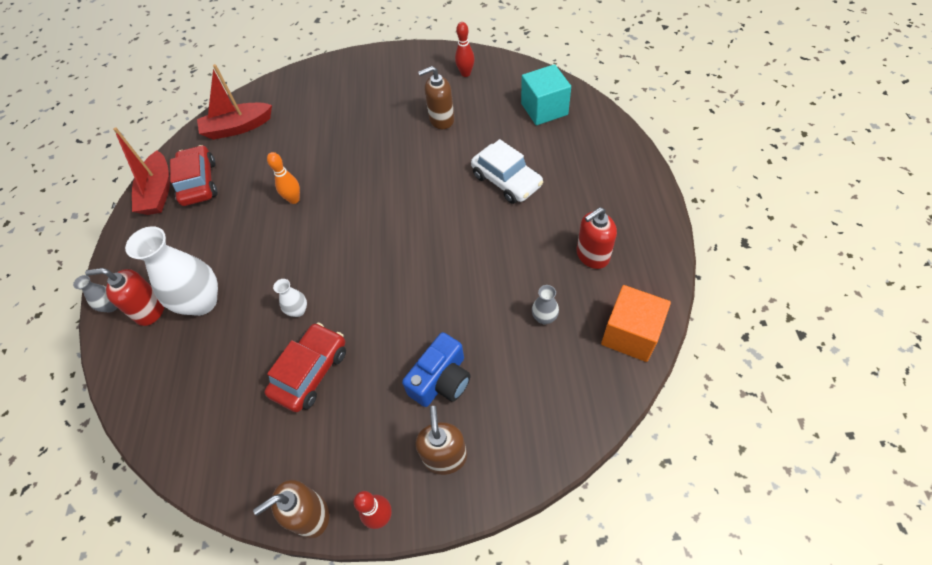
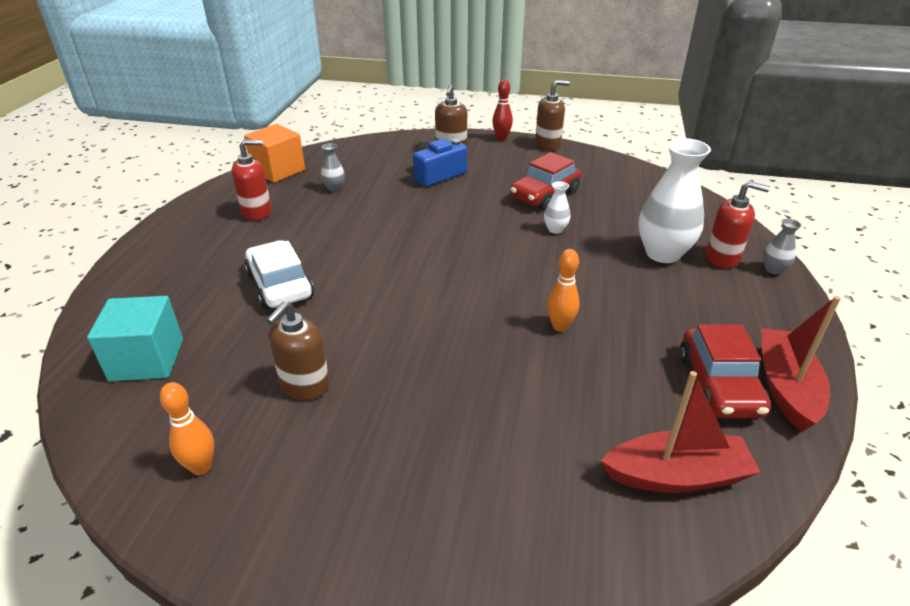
camera: 170 degrees left, 20 degrees down
brown soap dispenser [418,66,454,129] -> brown soap dispenser turned 120 degrees clockwise [266,301,330,400]
red bowling pin [455,22,475,77] -> orange bowling pin [160,382,214,475]

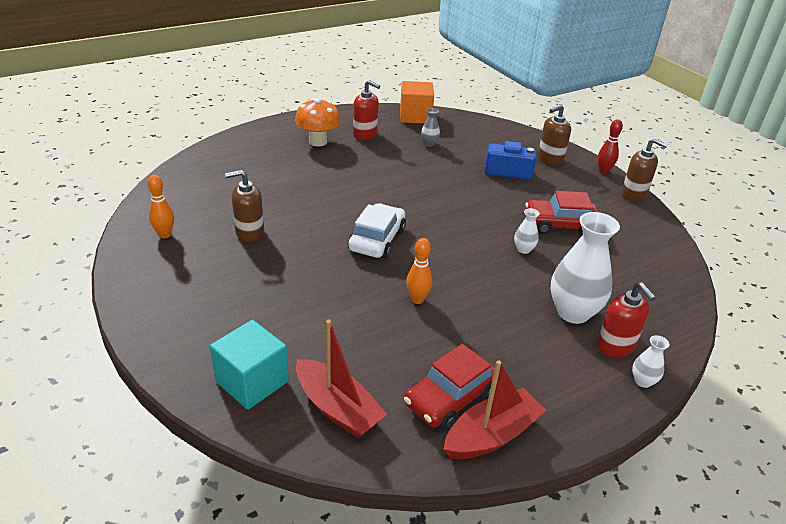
camera: 45 degrees right, 0 degrees up
turquoise cube [87,296,183,381] -> turquoise cube moved to [210,320,289,410]
white car [244,240,314,309] -> white car moved to [348,203,406,259]
grey vase [763,219,802,275] -> white vase [632,335,669,388]
none -> orange mushroom [295,98,341,147]

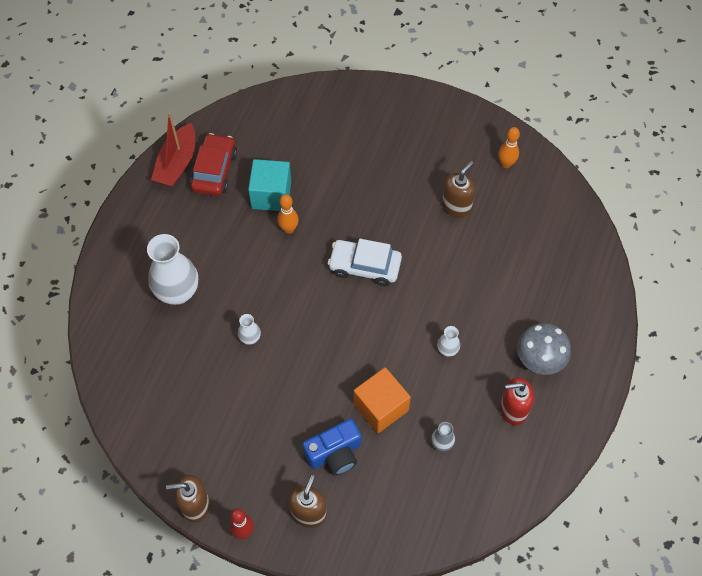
camera: 145 degrees right, 25 degrees up
turquoise cube [210,320,289,410] -> turquoise cube moved to [248,159,291,211]
orange mushroom [295,98,341,147] -> grey mushroom [517,323,571,375]
red boat [296,320,387,438] -> none
white car [348,203,406,259] -> white car turned 120 degrees clockwise [328,239,402,286]
orange cube [400,81,434,124] -> orange cube moved to [354,367,411,433]
red car [526,191,599,235] -> none
red soap dispenser [597,282,656,357] -> none
white vase [632,335,669,388] -> white vase moved to [437,326,460,357]

